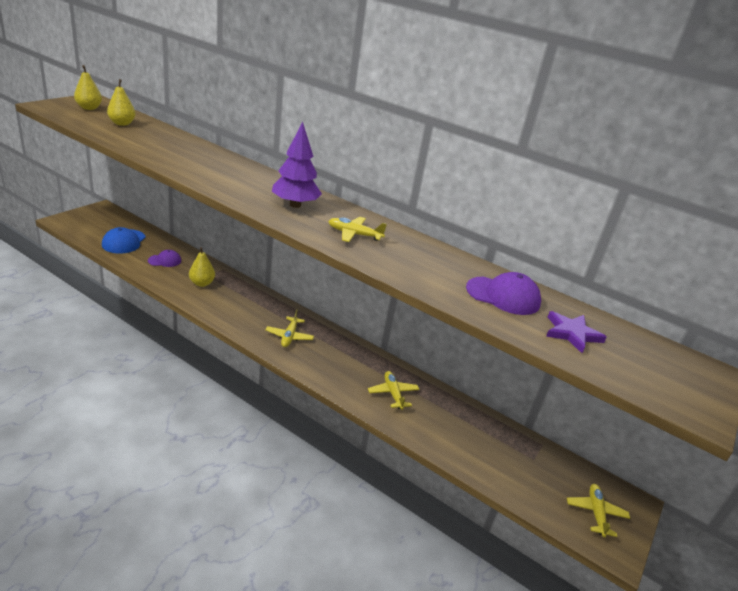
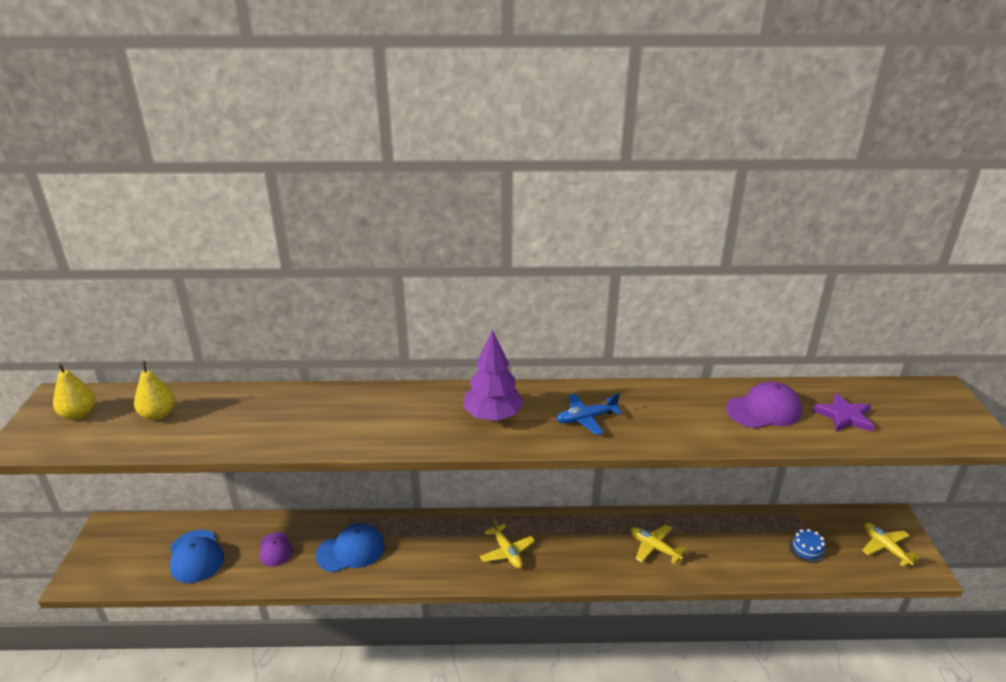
camera: 30 degrees left, 0 degrees up
purple cap [148,250,181,267] -> purple cap turned 120 degrees clockwise [260,532,293,566]
yellow pear [189,247,215,287] -> blue cap [316,523,385,573]
yellow plane [328,217,387,242] -> blue plane [556,393,622,435]
none -> blue cake [789,529,826,563]

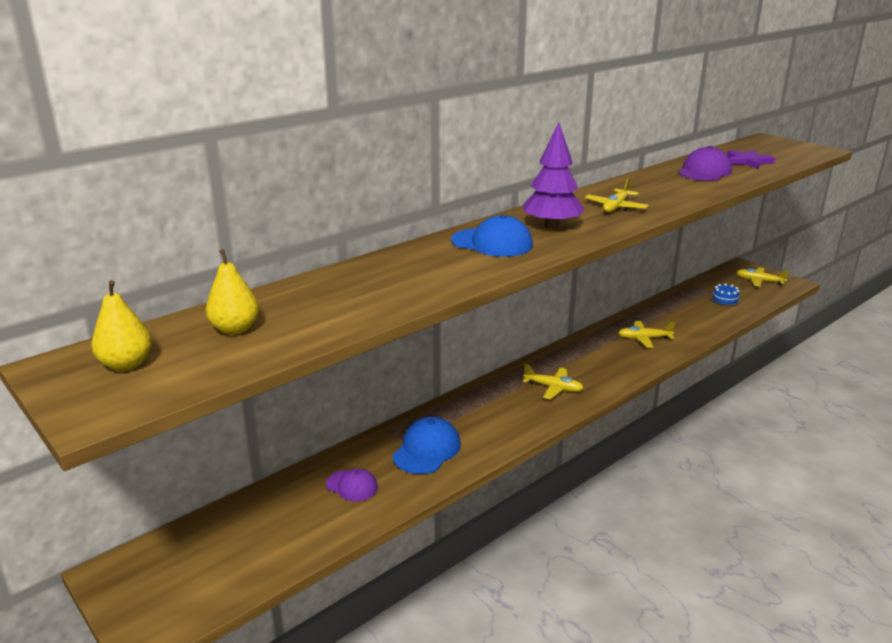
camera: 40 degrees left, 5 degrees down
blue cap [170,530,224,583] -> blue cap moved to [451,215,533,257]
blue plane [556,393,622,435] -> yellow plane [585,178,649,212]

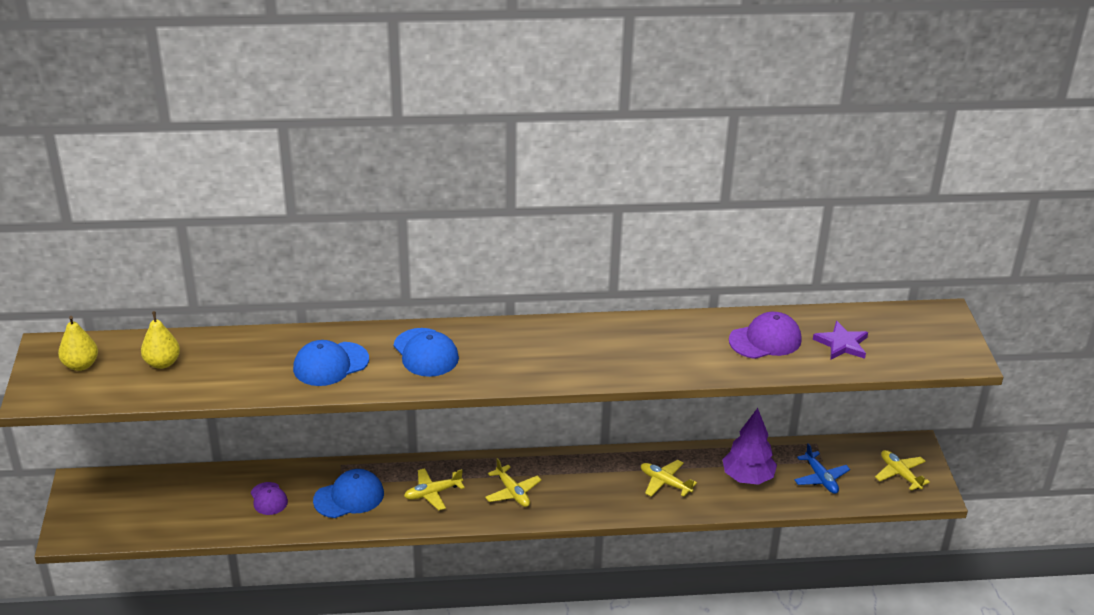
camera: 35 degrees right, 10 degrees up
purple tree [523,122,584,229] -> purple tree moved to [722,408,777,485]
yellow plane [585,178,649,212] -> yellow plane moved to [404,468,465,510]
blue cake [710,283,741,306] -> blue plane [794,443,850,494]
none -> blue cap [293,340,369,386]

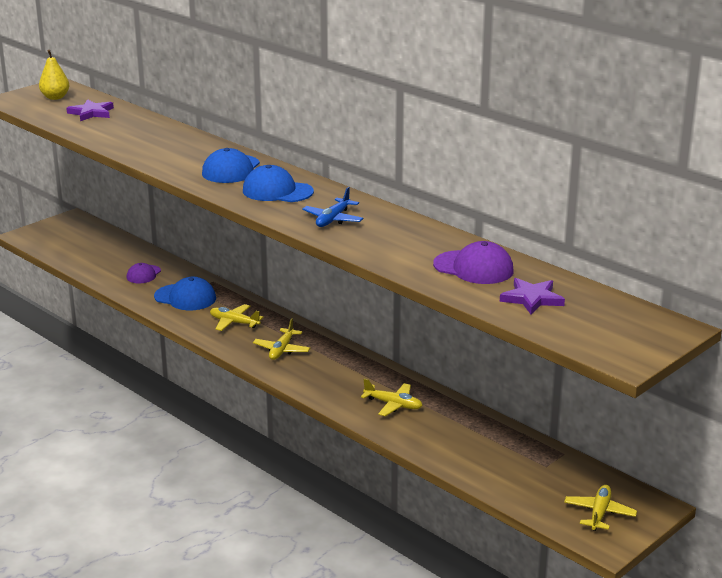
camera: 50 degrees right, 10 degrees down
yellow pear [141,311,180,369] -> purple star [66,99,114,121]
blue cap [293,340,369,386] -> blue cap moved to [243,165,314,202]
yellow plane [641,460,697,497] -> yellow plane turned 120 degrees clockwise [361,379,423,416]
purple tree [722,408,777,485] -> none
blue plane [794,443,850,494] -> blue plane moved to [302,187,363,227]

